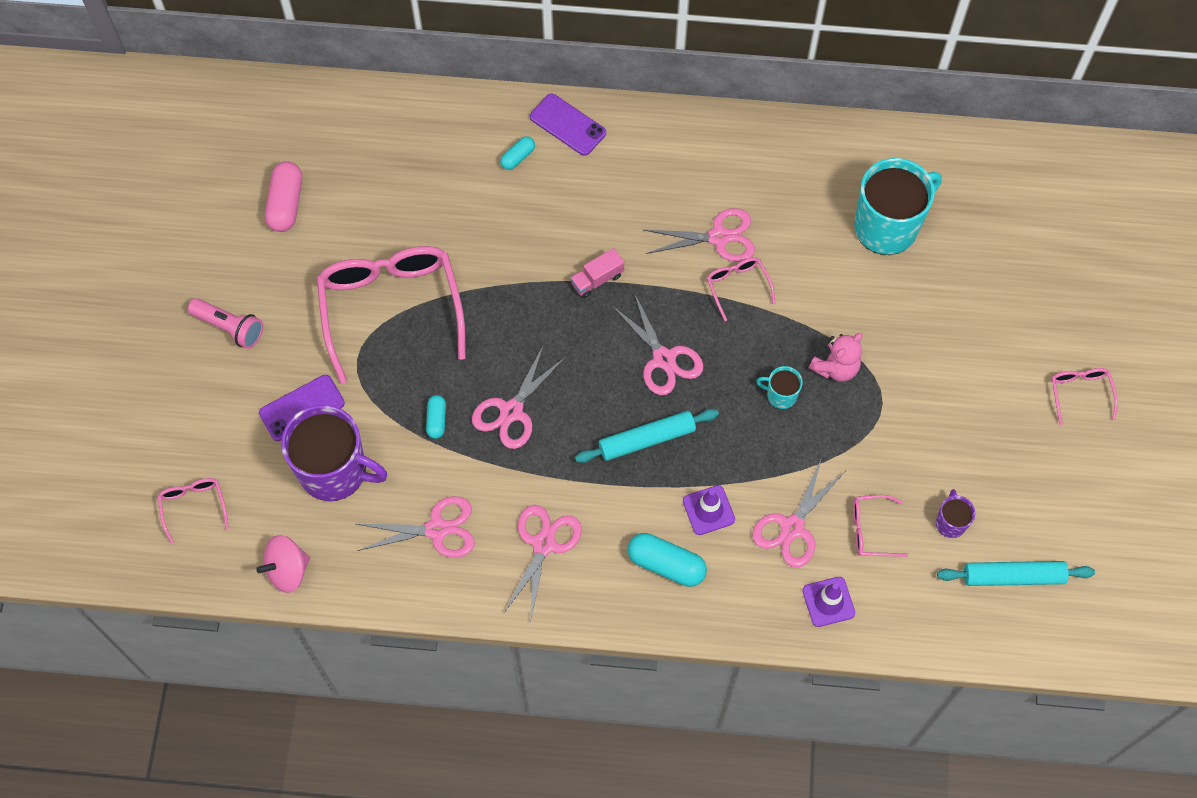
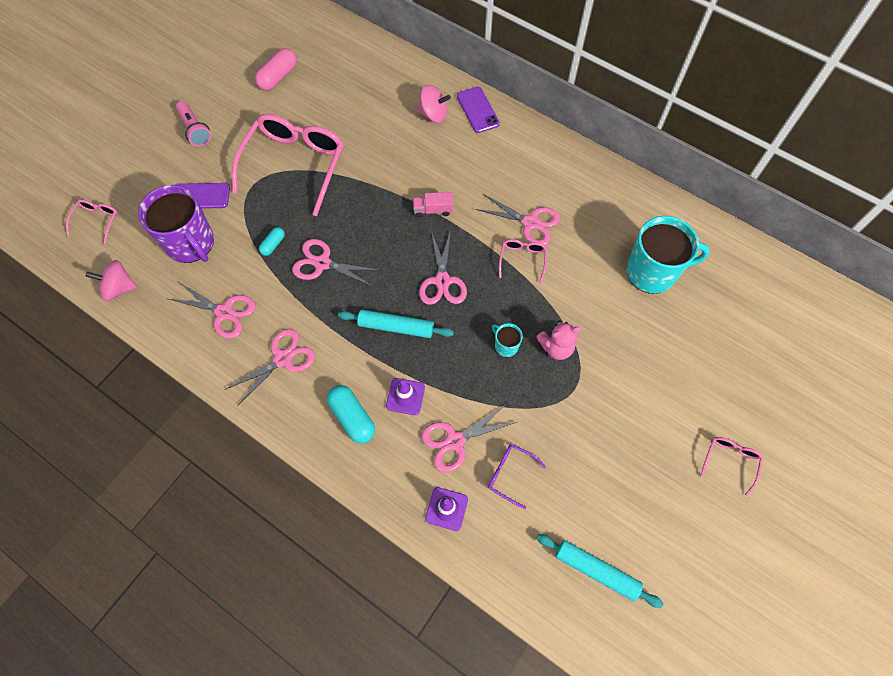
camera: 30 degrees right, 0 degrees up
pink scissors [472,344,566,449] -> pink scissors turned 45 degrees clockwise [292,239,381,287]
turquoise capsule [500,136,535,170] -> pink spinning top [418,85,451,123]
pink glasses [853,495,908,557] -> purple glasses [488,444,546,509]
purple mug [936,489,975,538] -> none

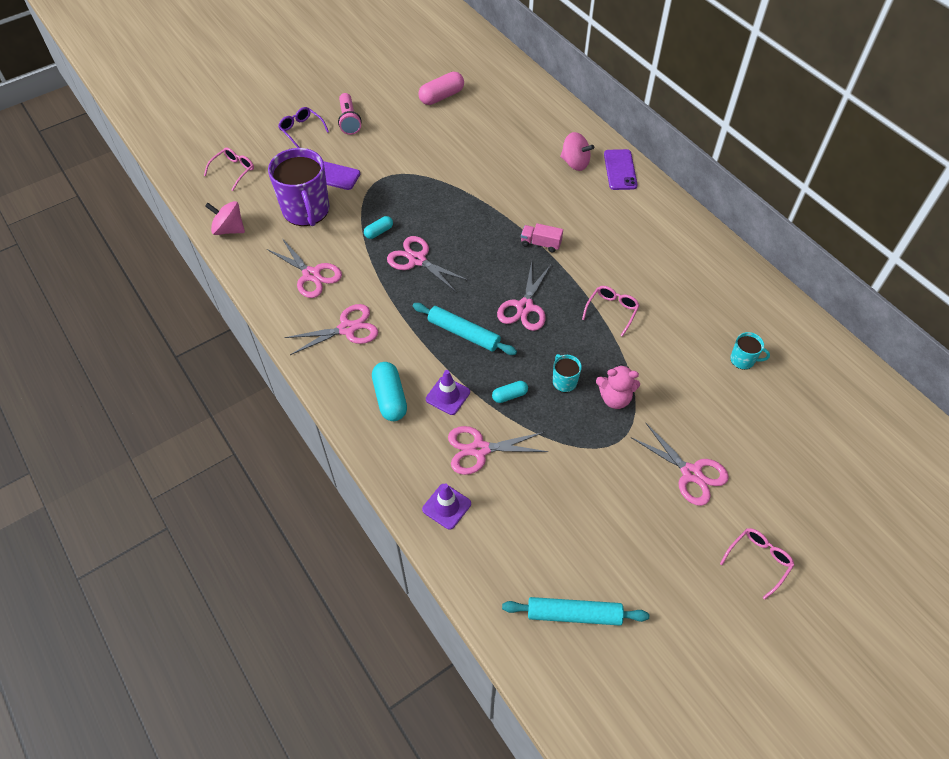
camera: 20 degrees right, 10 degrees down
pink glasses [232,114,344,216] -> none
pink scissors [475,194,560,245] -> pink scissors moved to [631,423,729,506]
purple glasses [488,444,546,509] -> purple glasses moved to [278,107,329,148]
turquoise rolling pin [536,534,663,608] -> turquoise rolling pin turned 45 degrees counterclockwise [502,597,649,626]
turquoise mug [626,216,710,294] -> turquoise mug [730,332,770,370], size x0.45
none -> turquoise capsule [492,381,528,403]

